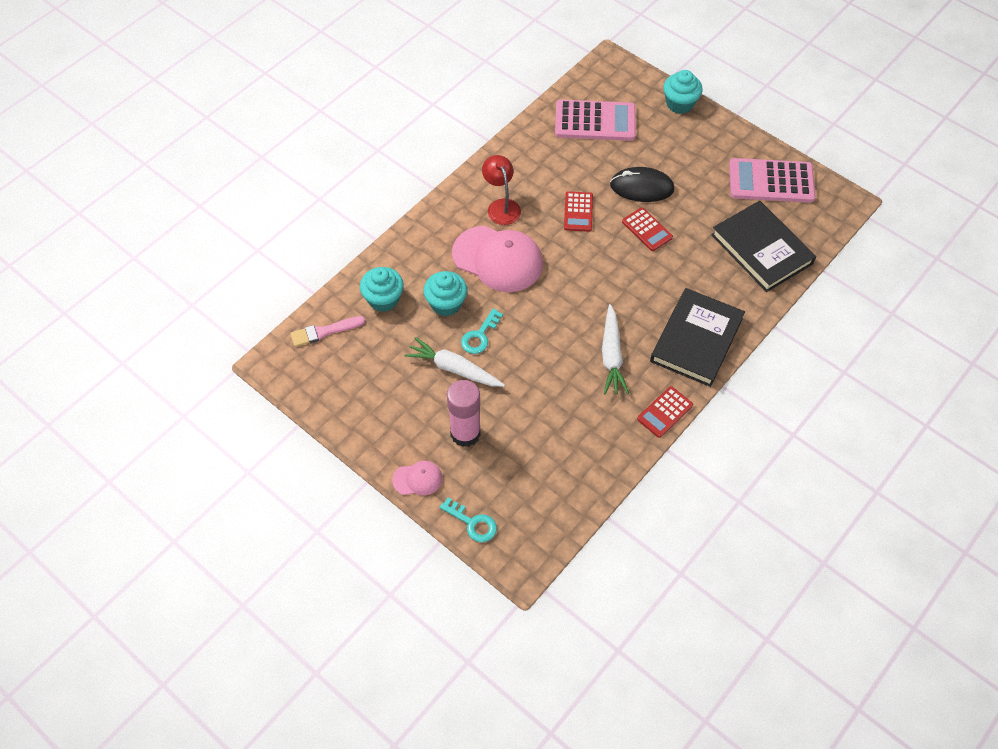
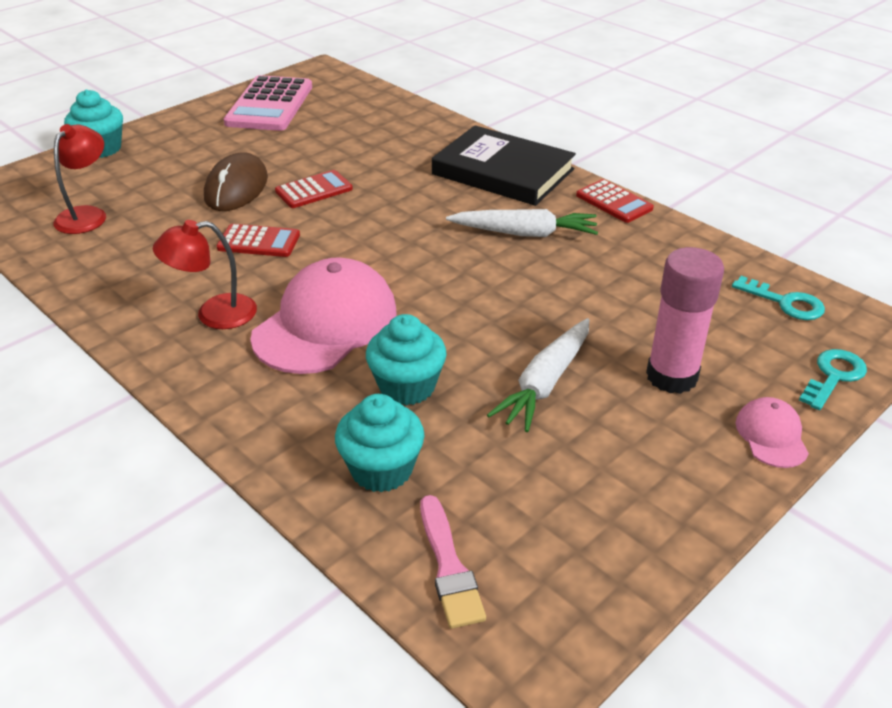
camera: 85 degrees left, 20 degrees down
turquoise key [461,308,503,354] -> turquoise key moved to [732,276,825,320]
pink calculator [555,100,636,141] -> red lamp [53,124,106,234]
black mouse [610,167,675,202] -> brown mouse [204,152,268,211]
black book [711,201,816,292] -> none

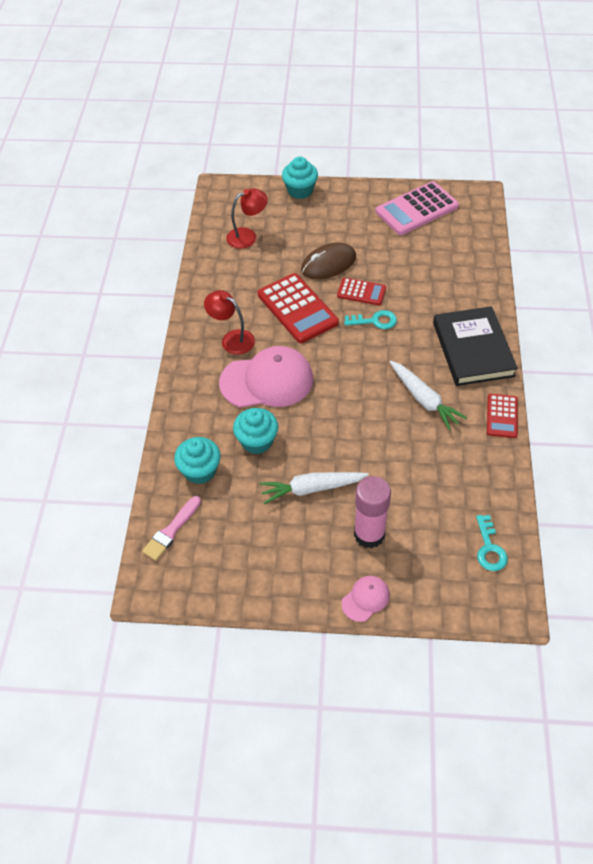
camera: 50 degrees right, 15 degrees up
red calculator [216,224,300,257] -> red calculator [258,273,339,343], size x1.78
turquoise key [799,349,867,410] -> turquoise key moved to [344,310,397,329]

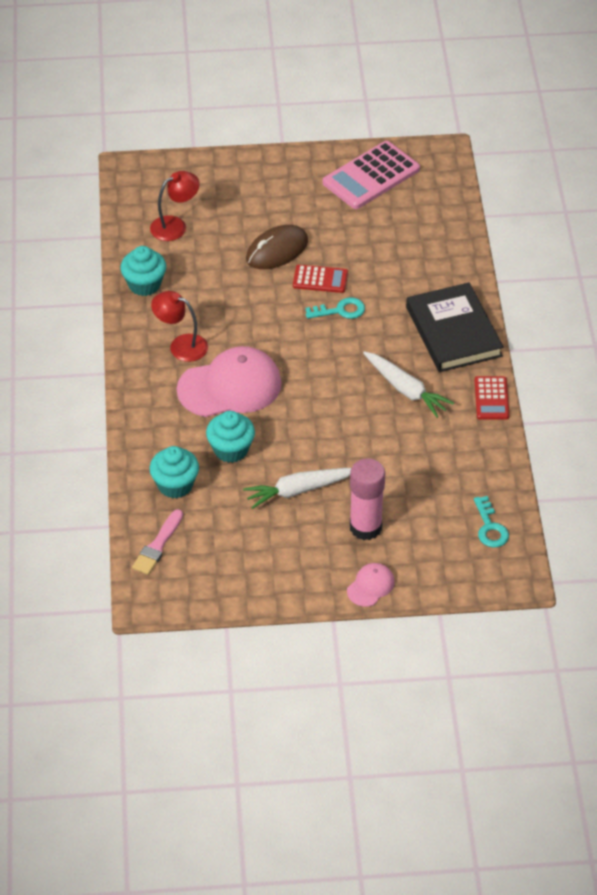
camera: 10 degrees left, 5 degrees down
red calculator [258,273,339,343] -> none
turquoise cupcake [282,156,318,199] -> turquoise cupcake moved to [120,246,166,296]

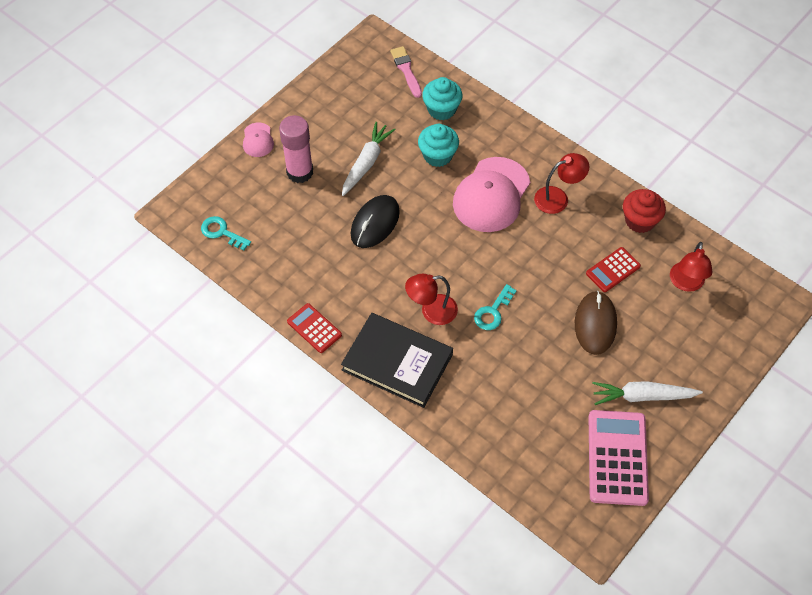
camera: 135 degrees right, 10 degrees up
turquoise cupcake [120,246,166,296] -> red cupcake [623,189,666,233]
red calculator [293,265,348,293] -> red calculator moved to [586,247,641,292]
white carrot [363,351,454,418] -> white carrot moved to [592,381,703,405]
none -> black mouse [351,195,400,248]
none -> red lamp [405,274,458,325]

